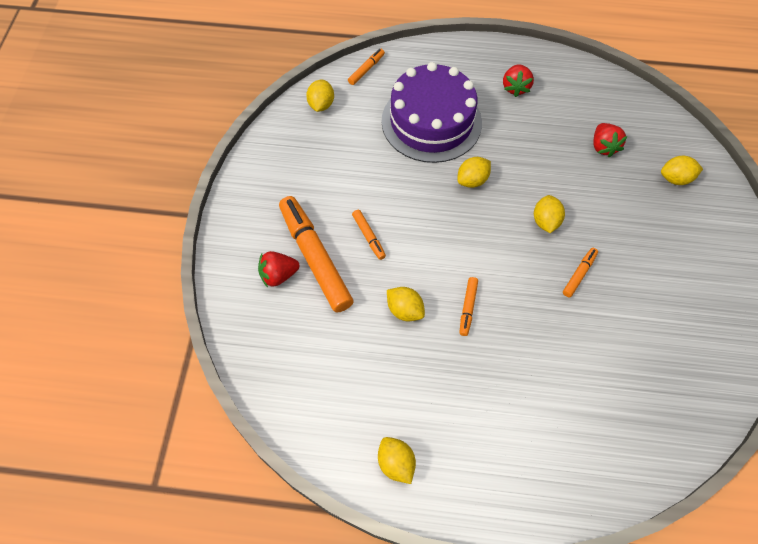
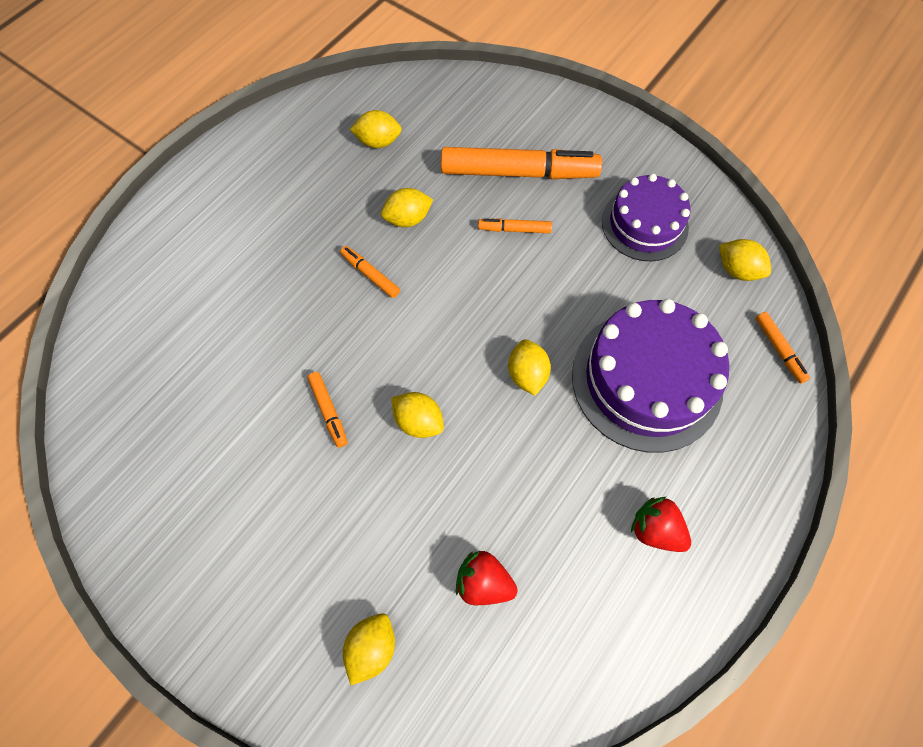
camera: 120 degrees right, 5 degrees up
red strawberry [258,251,300,287] -> none
yellow lemon [378,437,416,484] -> yellow lemon moved to [350,110,402,148]
none -> purple cake [602,174,691,261]

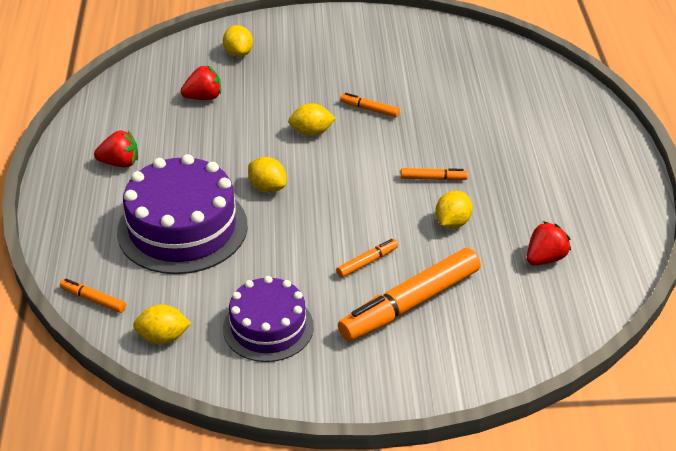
camera: 140 degrees right, 25 degrees down
yellow lemon [350,110,402,148] -> red strawberry [527,221,571,266]

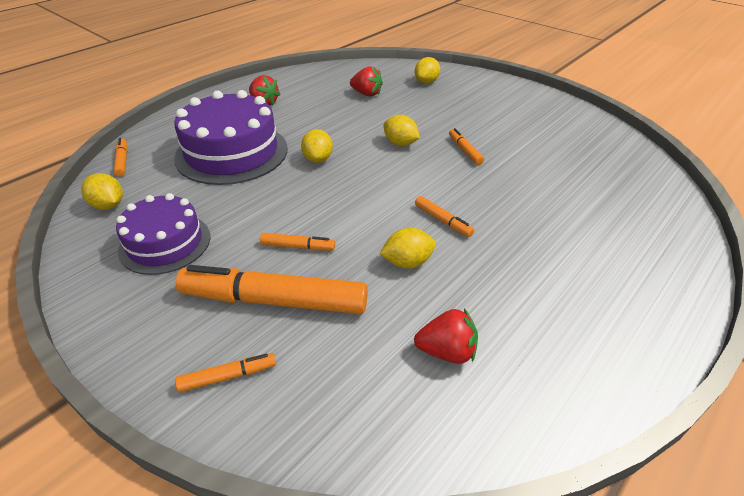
camera: 45 degrees right, 0 degrees up
none -> orange marker [175,353,276,392]

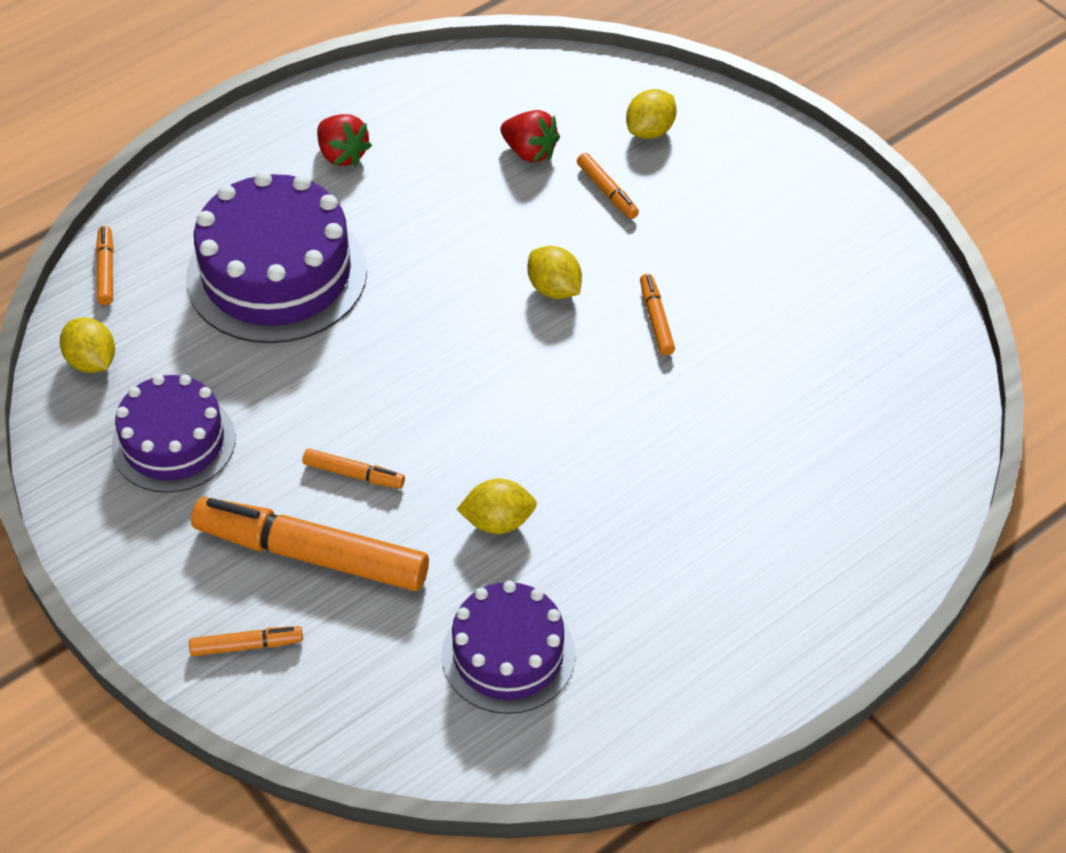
camera: 10 degrees right, 10 degrees up
yellow lemon [301,129,333,163] -> none
red strawberry [414,309,478,364] -> purple cake [442,580,575,714]
orange marker [415,196,474,237] -> orange marker moved to [577,153,639,219]

